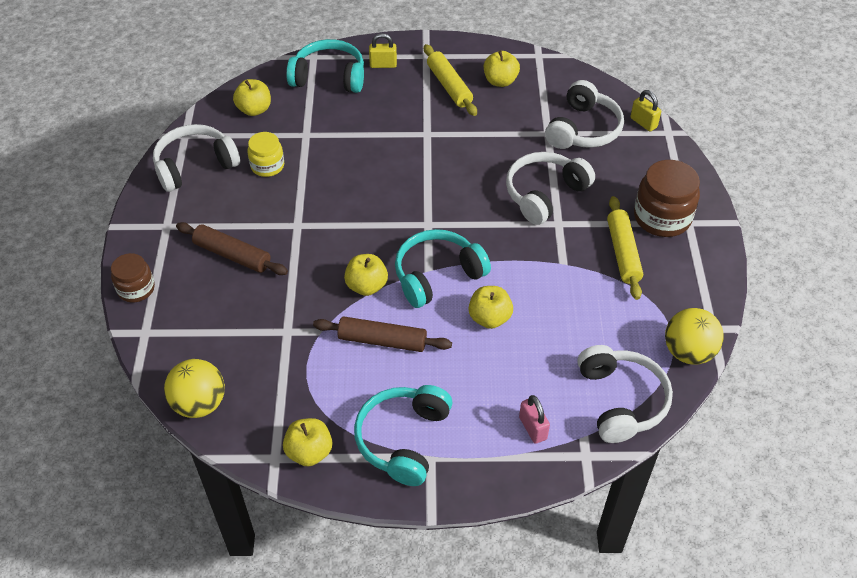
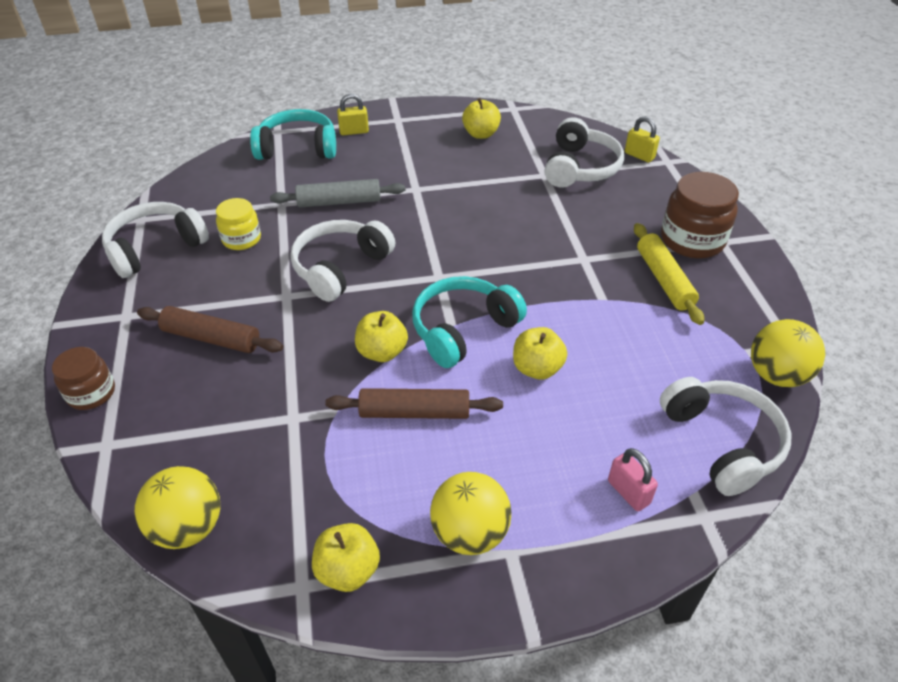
camera: 10 degrees left, 5 degrees down
yellow apple [233,79,271,116] -> none
turquoise headphones [354,385,453,486] -> yellow ball [430,472,511,555]
yellow rolling pin [424,44,477,116] -> none
white headphones [506,152,595,225] -> white headphones moved to [290,220,395,302]
none -> grey rolling pin [270,179,405,207]

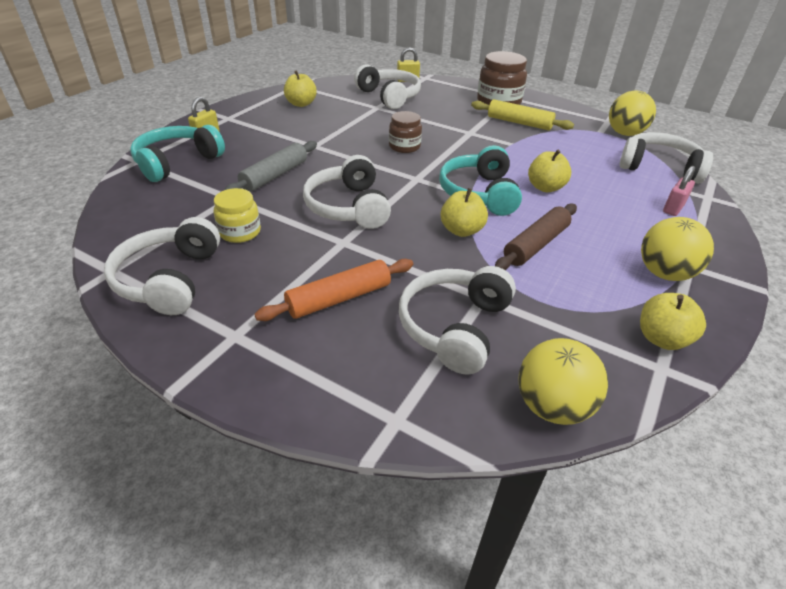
camera: 50 degrees left, 5 degrees down
brown jar [52,347,115,410] -> brown jar moved to [389,111,422,153]
brown rolling pin [137,306,283,353] -> orange rolling pin [254,259,413,321]
pink padlock [608,448,658,511] -> pink padlock turned 60 degrees counterclockwise [663,166,695,216]
none -> white headphones [399,266,516,375]

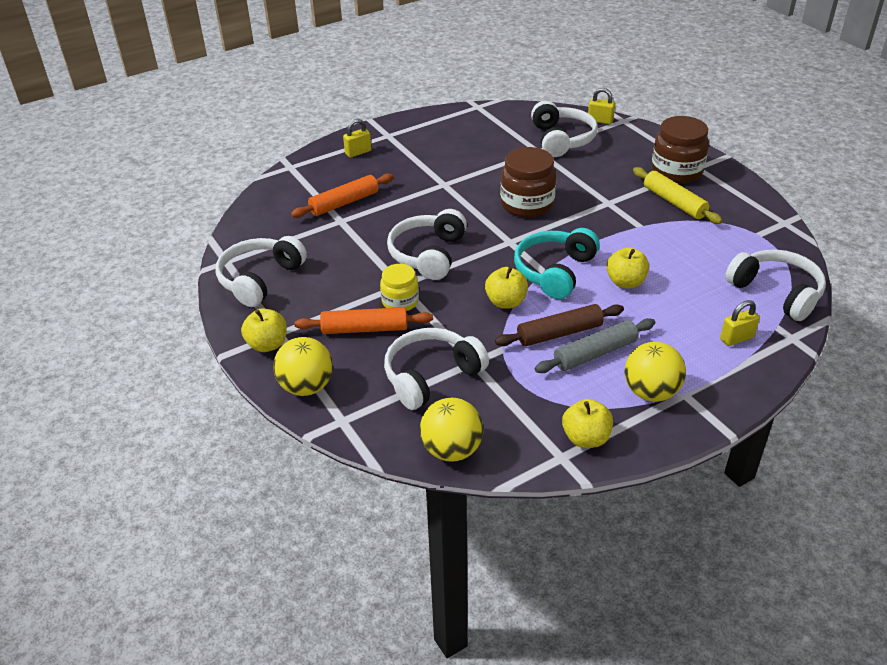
camera: 30 degrees right, 0 degrees up
turquoise headphones [130,125,225,182] -> none
yellow jar [214,188,261,243] -> yellow jar moved to [380,264,419,311]
grey rolling pin [224,141,317,192] -> grey rolling pin moved to [535,318,655,373]
yellow apple [284,70,317,107] -> yellow apple moved to [241,309,287,352]
brown jar [389,111,422,153] -> brown jar [500,147,556,218], size x1.64
yellow ball [609,90,656,136] -> yellow ball moved to [273,337,333,396]
pink padlock [663,166,695,216] -> yellow padlock [720,300,760,346]
none -> orange rolling pin [291,173,394,218]

